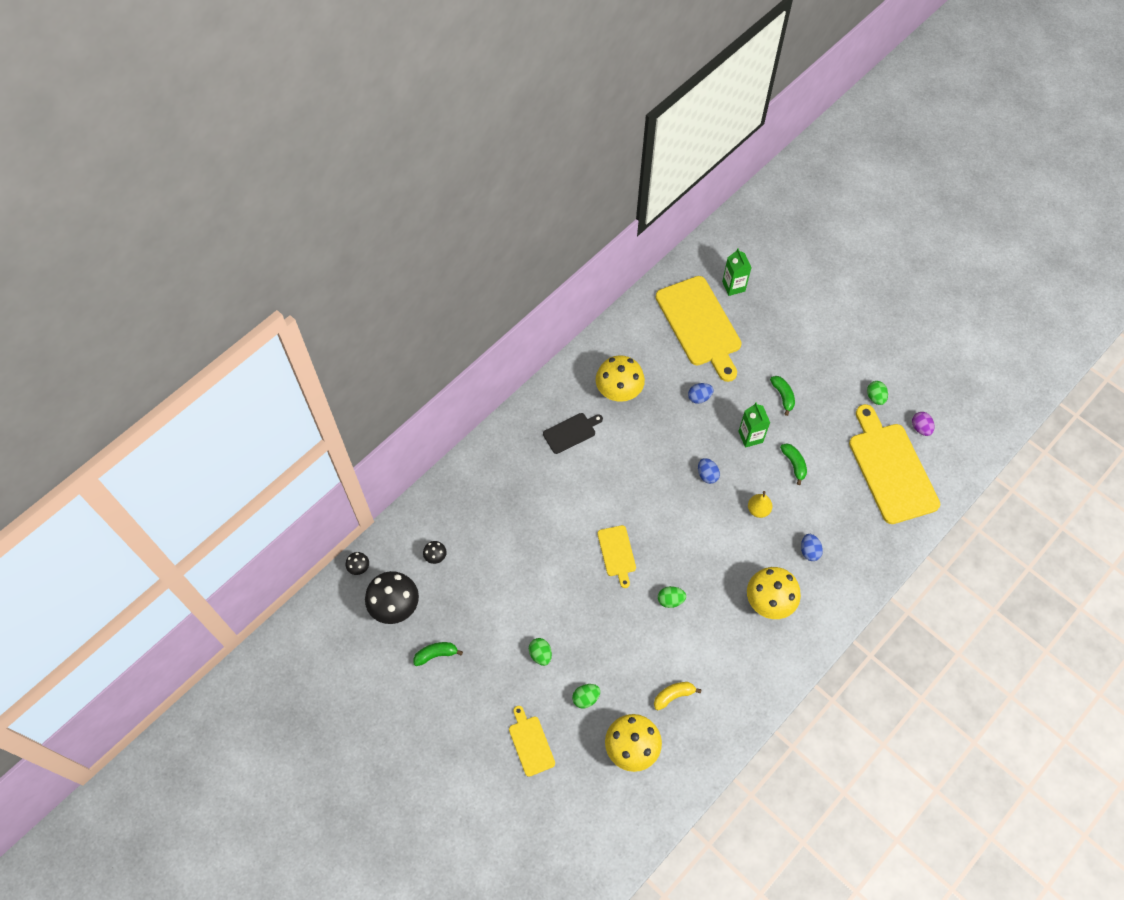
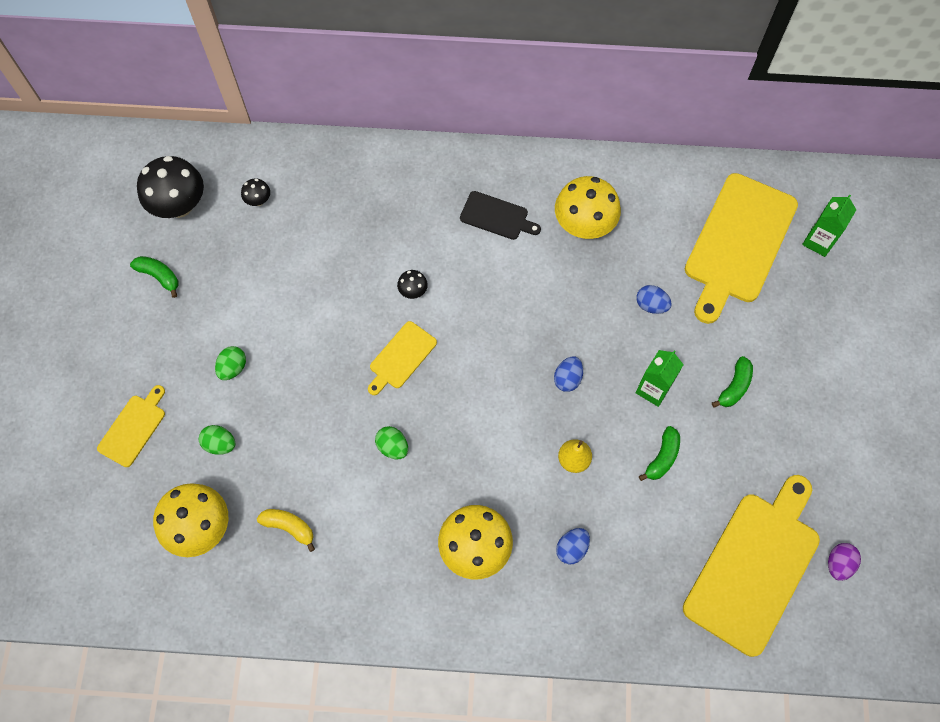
camera: 50 degrees right, 5 degrees up
black mushroom [346,552,369,575] -> black mushroom moved to [397,270,428,299]
green egg [867,381,888,405] -> none

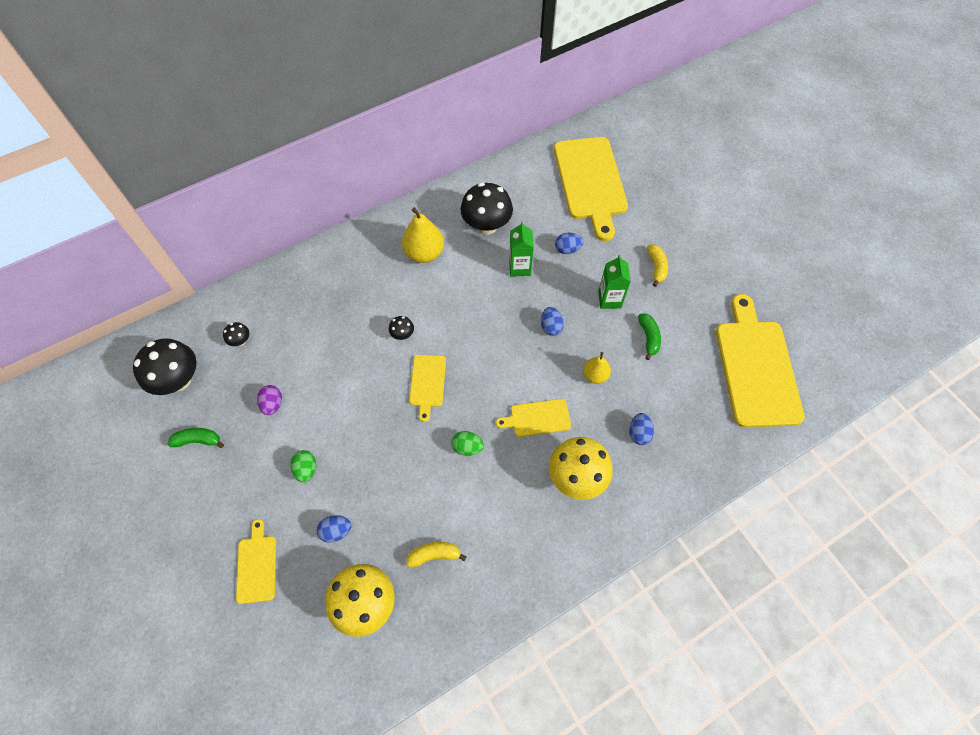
camera: 35 degrees left, 5 degrees down
green egg [199,425,235,455] -> blue egg [317,515,352,543]
black cutting board [460,191,541,240] -> yellow pear [402,207,444,263]
yellow mushroom [555,176,621,239] -> black mushroom [460,182,513,235]
green banana [712,356,753,408] -> yellow banana [647,244,668,287]
green carton [802,194,856,257] -> green carton moved to [509,222,534,277]
purple egg [828,543,861,581] -> purple egg moved to [257,385,282,415]
none -> yellow cutting board [496,399,571,437]

